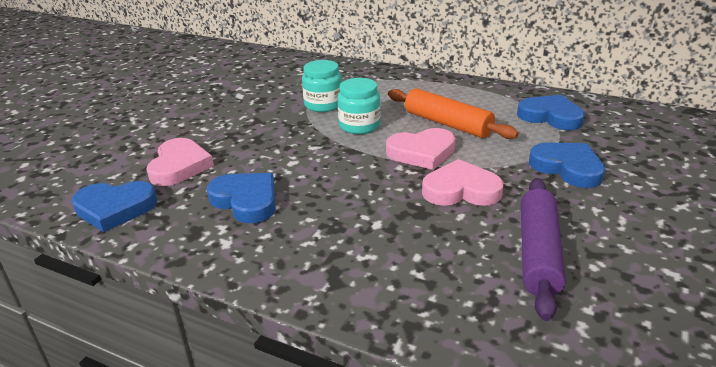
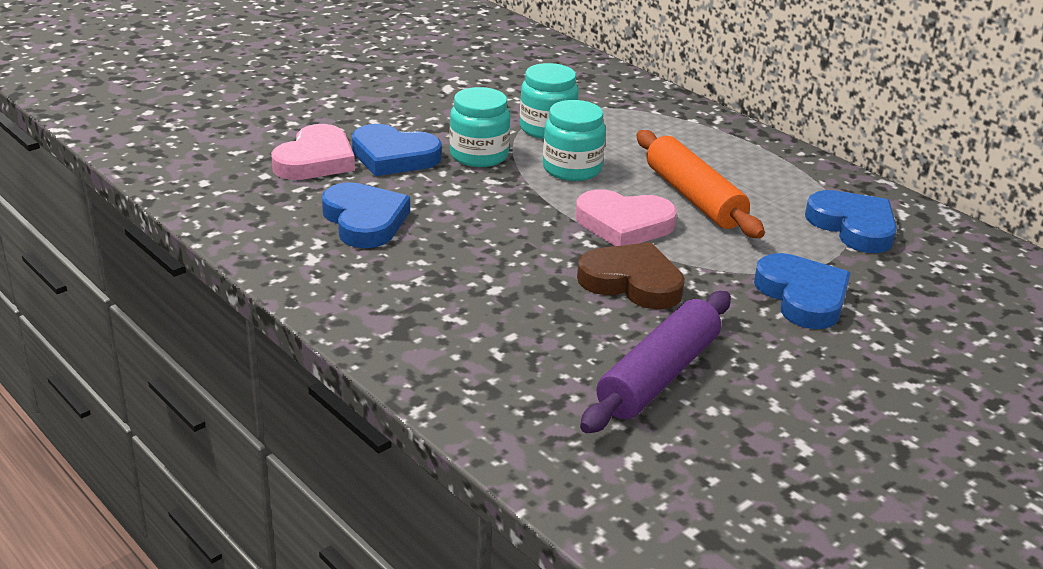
camera: 20 degrees right, 0 degrees up
blue heart [72,181,157,232] -> blue heart moved to [352,124,442,176]
pink heart [422,159,503,206] -> brown heart [577,242,685,309]
none -> turquoise jar [449,87,510,167]

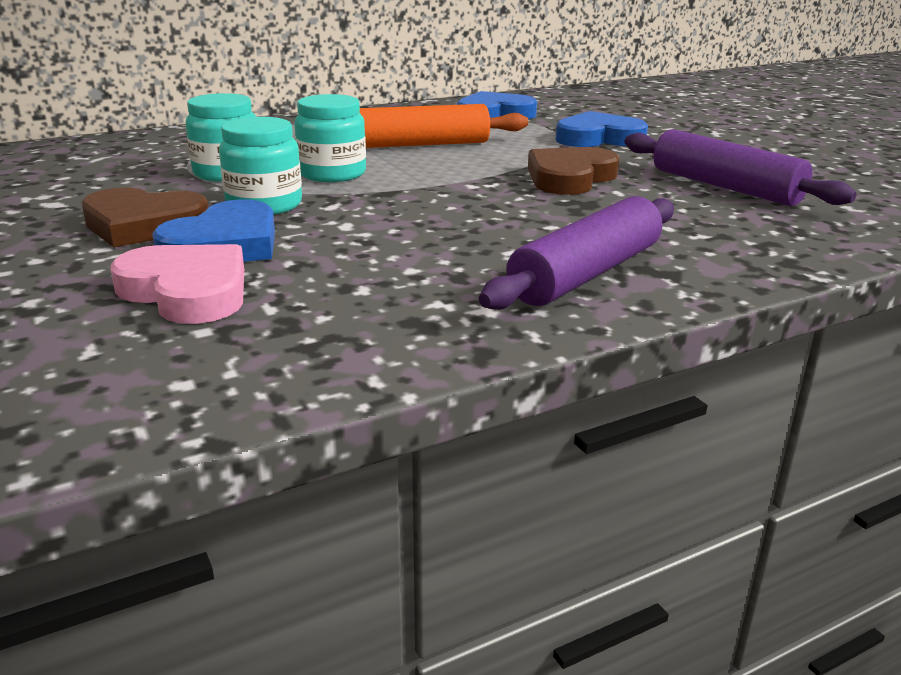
camera: 75 degrees left, 5 degrees down
blue heart [322,182,410,248] -> none
pink heart [575,189,677,246] -> none
none -> brown heart [81,187,209,247]
none -> purple rolling pin [479,196,674,310]

